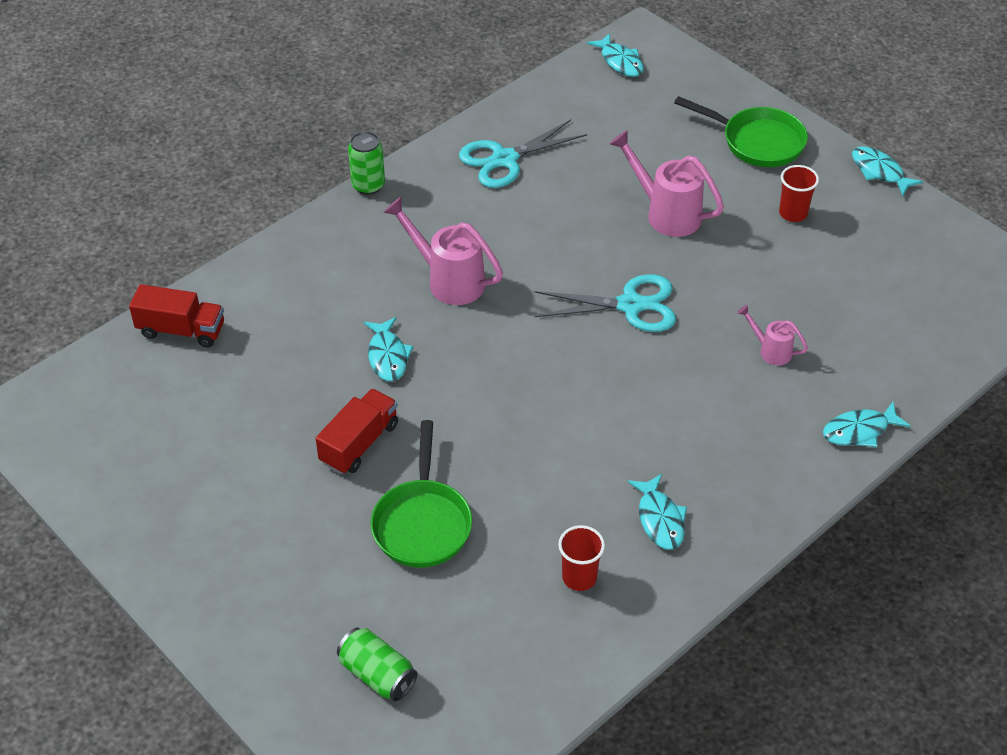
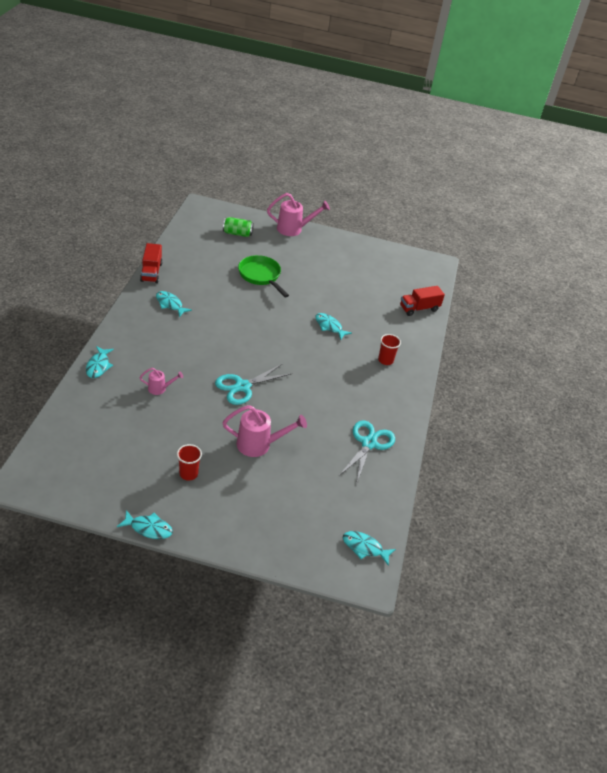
camera: 140 degrees right, 5 degrees down
red truck [315,389,398,474] -> red truck moved to [140,243,163,283]
green can [348,131,385,195] -> none
pink watering can [383,197,503,305] -> pink watering can moved to [267,193,330,236]
red cup [558,525,605,591] -> red cup moved to [378,334,401,365]
green pan [674,96,808,167] -> none
turquoise fish [823,402,911,447] -> turquoise fish turned 150 degrees clockwise [86,346,114,378]

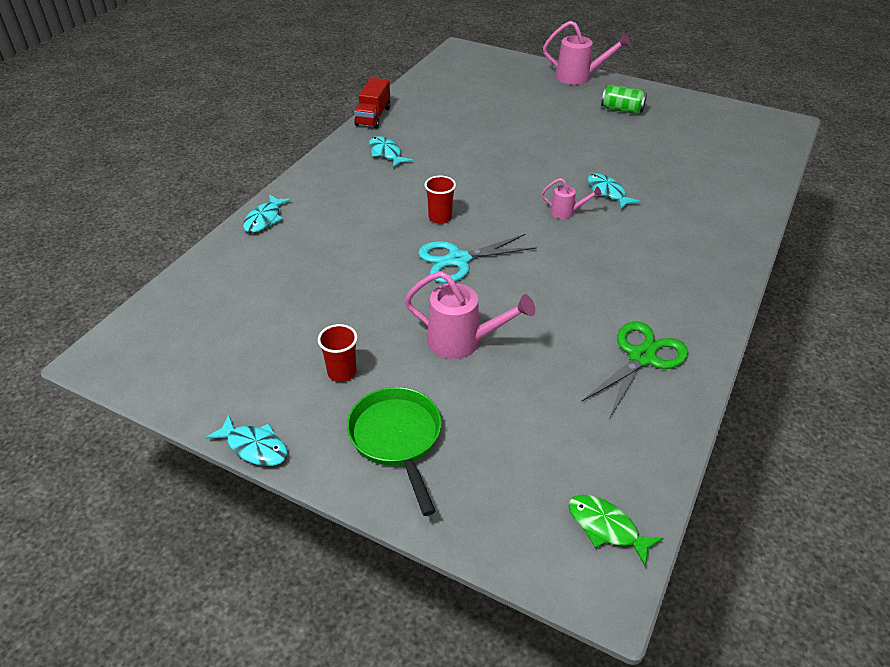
camera: 20 degrees right, 0 degrees up
pink watering can [140,368,183,395] -> pink watering can moved to [541,178,602,219]
green can [223,217,254,237] -> green can moved to [601,85,647,114]
green pan [238,255,289,297] -> green pan moved to [347,387,442,516]
turquoise scissors [339,420,395,485] -> green scissors [581,321,688,417]
turquoise fish [343,531,396,566] -> green fish [568,495,663,566]
red cup [378,334,401,365] -> red cup moved to [424,176,456,224]
red truck [400,286,445,316] -> none

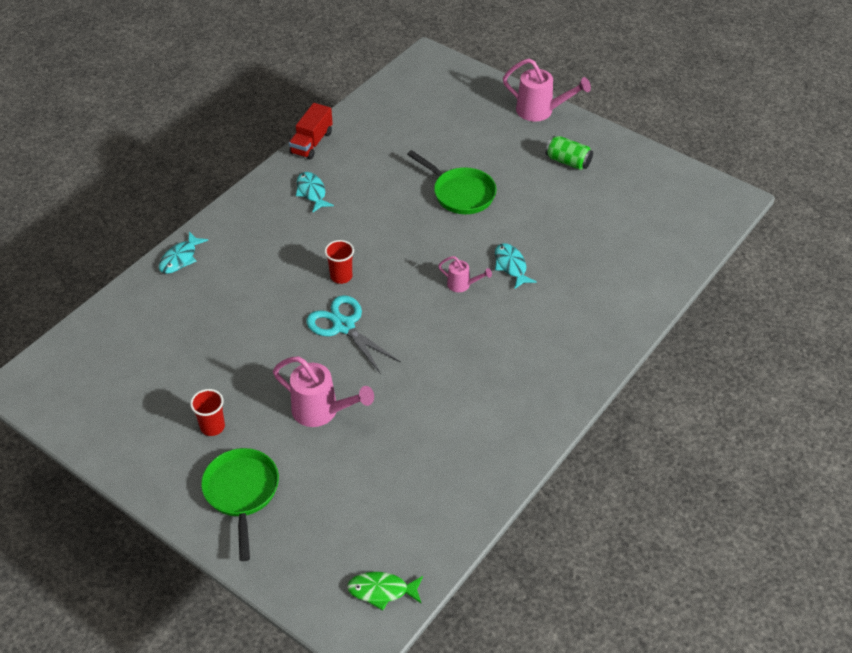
camera: 10 degrees right, 5 degrees up
turquoise fish [205,414,288,466] -> none
turquoise scissors [418,234,537,283] -> turquoise scissors turned 60 degrees clockwise [306,295,401,374]
green fish [568,495,663,566] -> green fish turned 45 degrees counterclockwise [347,572,423,610]
green scissors [581,321,688,417] -> none
none -> green pan [407,150,497,214]

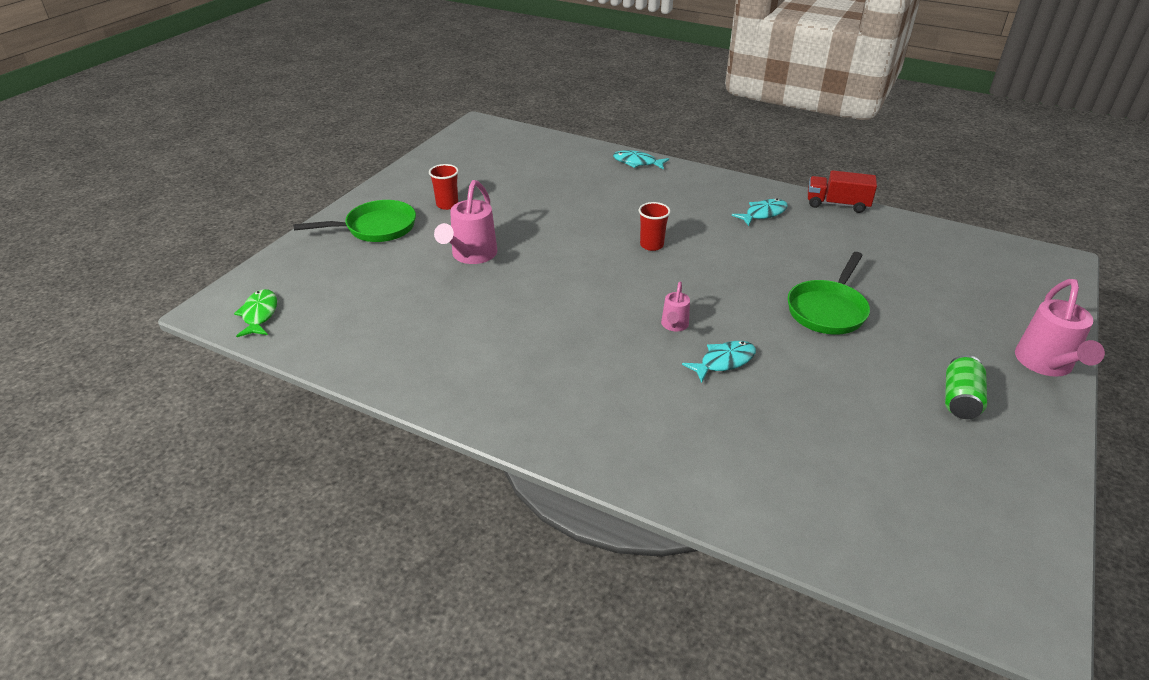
camera: 80 degrees right, 10 degrees down
turquoise scissors [306,295,401,374] -> none

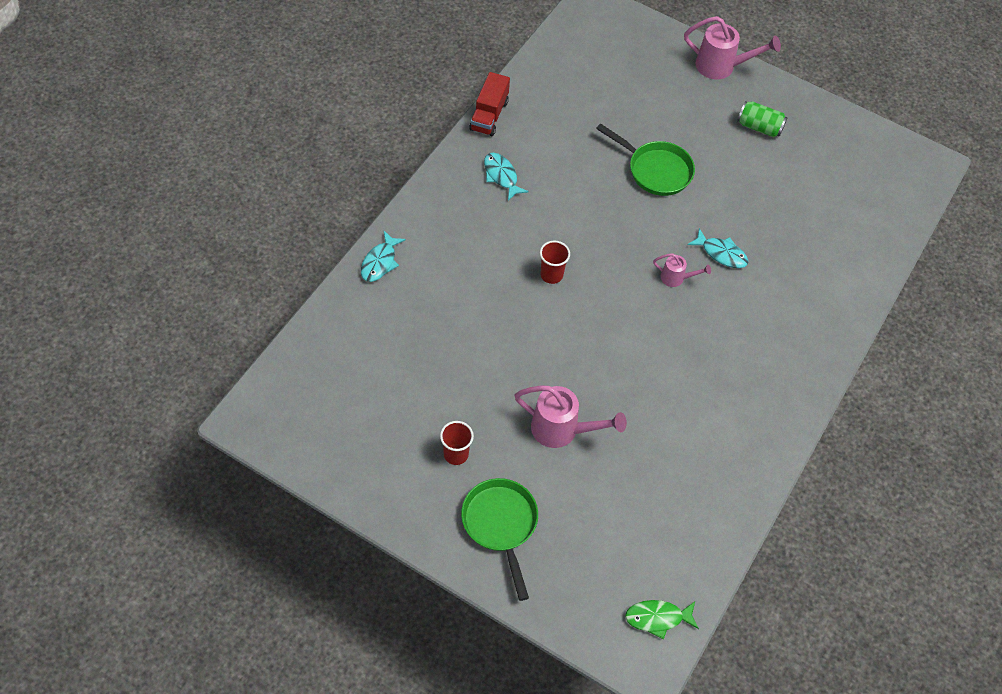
camera: 90 degrees left, 20 degrees up
turquoise fish [682,341,756,383] -> turquoise fish turned 150 degrees clockwise [687,228,749,268]

